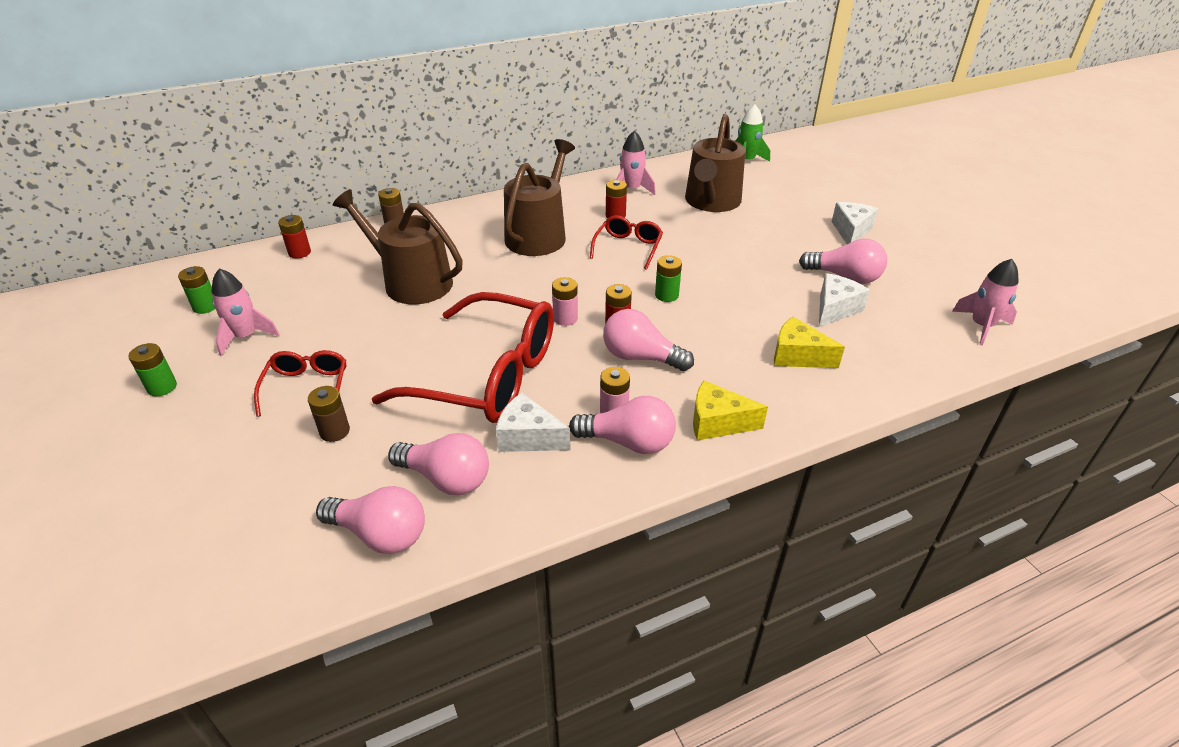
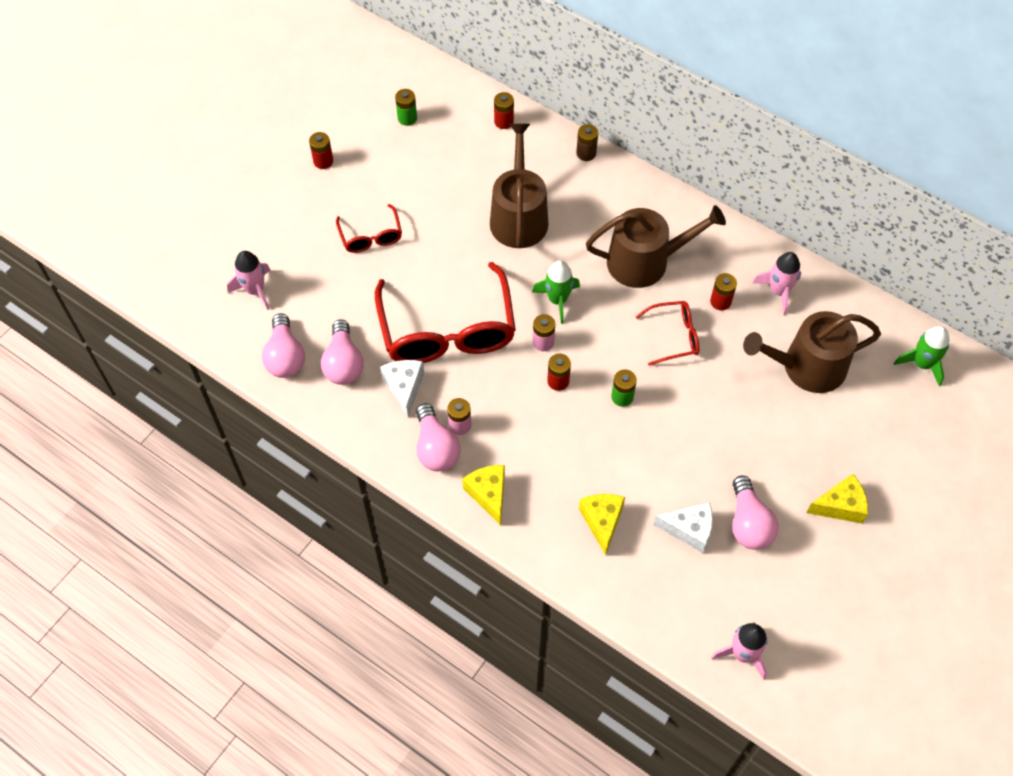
camera: 60 degrees right, 20 degrees up
green battery [128,343,177,396] -> red battery [309,132,333,169]
pink rocket [212,268,280,356] -> pink rocket moved to [227,251,271,310]
red glasses [254,350,346,417] -> red glasses turned 105 degrees clockwise [336,204,402,253]
brown battery [308,386,350,442] -> none
pink light bulb [603,309,694,371] -> none
white cheese [832,202,878,244] -> yellow cheese [806,474,868,524]
none -> green rocket [532,261,580,324]

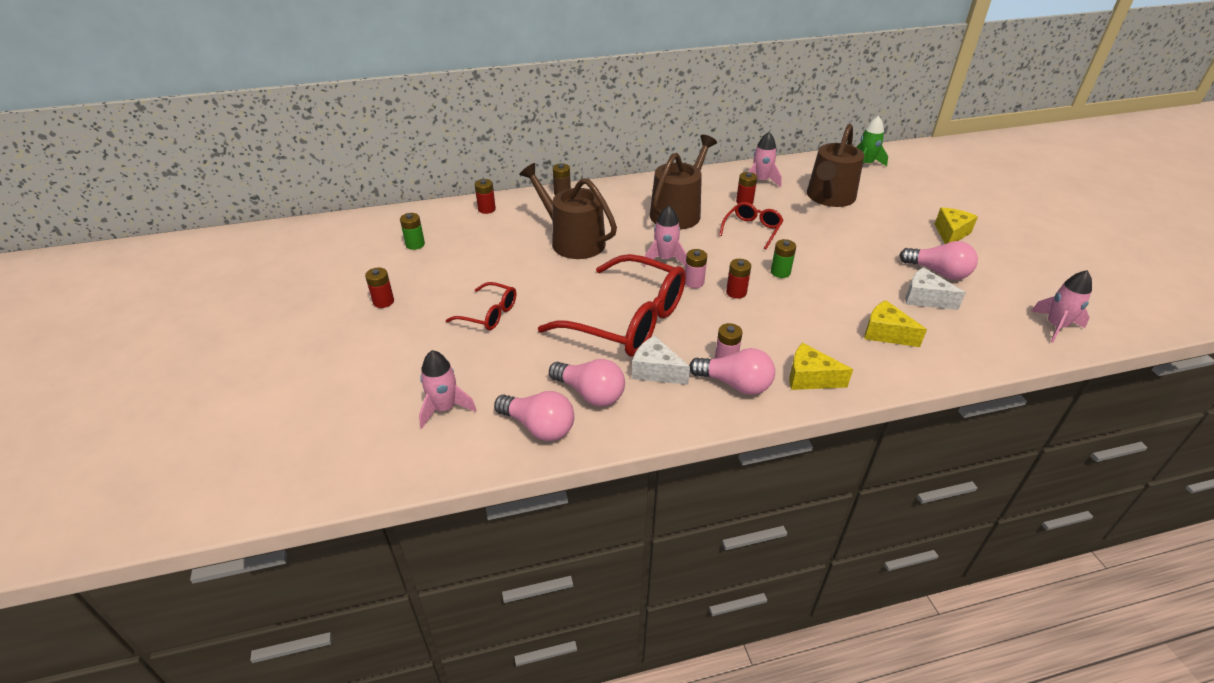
camera: 50 degrees left, 20 degrees down
green rocket [532,261,580,324] -> pink rocket [643,206,687,266]
white cheese [654,502,713,553] -> white cheese turned 105 degrees counterclockwise [905,267,966,310]

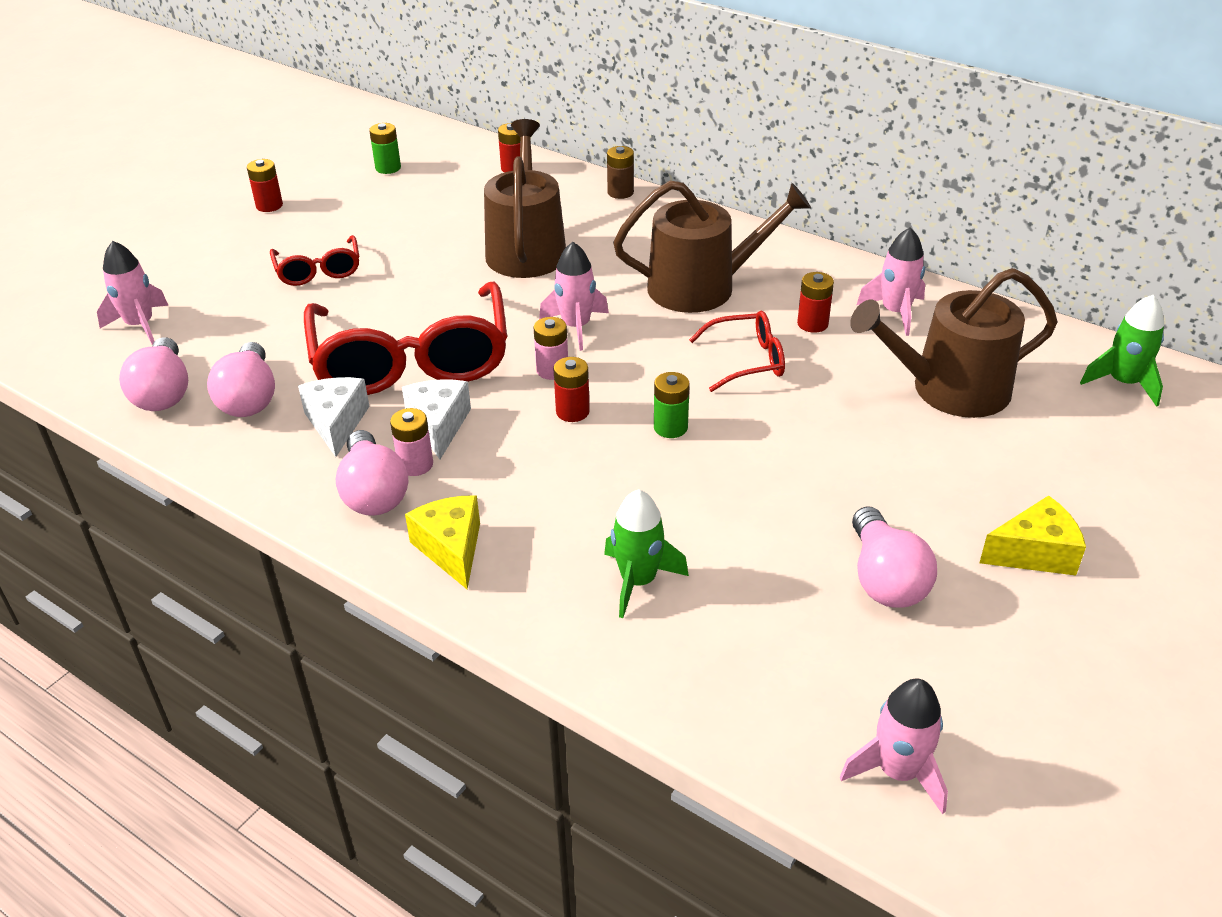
camera: 50 degrees right, 0 degrees up
yellow cheese [864,300,927,347] -> green rocket [604,489,689,618]
white cheese [905,267,966,310] -> white cheese moved to [402,379,471,459]

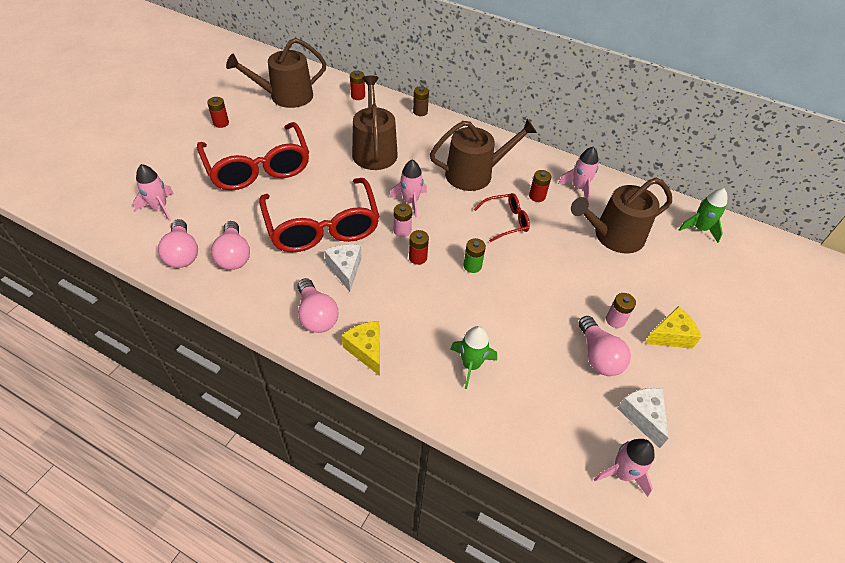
camera: 10 degrees left, 10 degrees up
red glasses [270,235,359,286] -> red glasses [197,122,309,190], size x2.07
white cheese [298,377,370,457] -> white cheese moved to [617,388,669,448]
green battery [369,123,401,174] -> brown watering can [226,38,326,108]
pink battery [390,408,433,476] -> pink battery moved to [606,293,636,328]

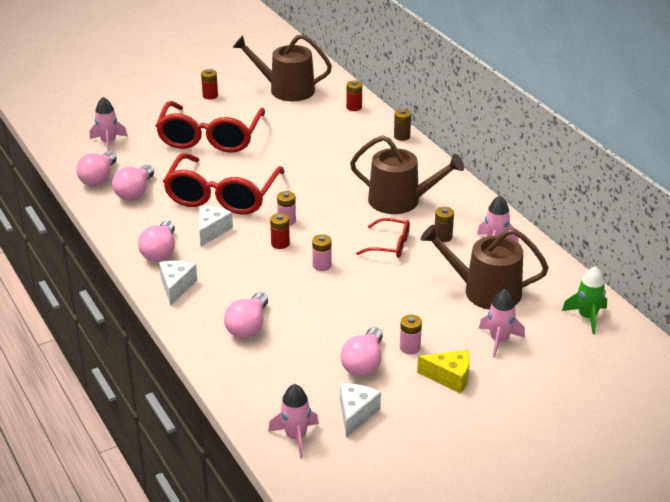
camera: 35 degrees right, 15 degrees down
yellow cheese [341,321,380,376] -> white cheese [159,261,197,305]
brown watering can [352,75,398,170] -> none
pink rocket [390,160,427,218] -> pink rocket moved to [479,289,525,358]
green rocket [451,326,497,389] -> pink light bulb [224,292,268,339]
green battery [463,238,486,273] -> pink battery [312,234,332,271]
red battery [529,170,551,202] -> brown battery [435,207,454,242]

